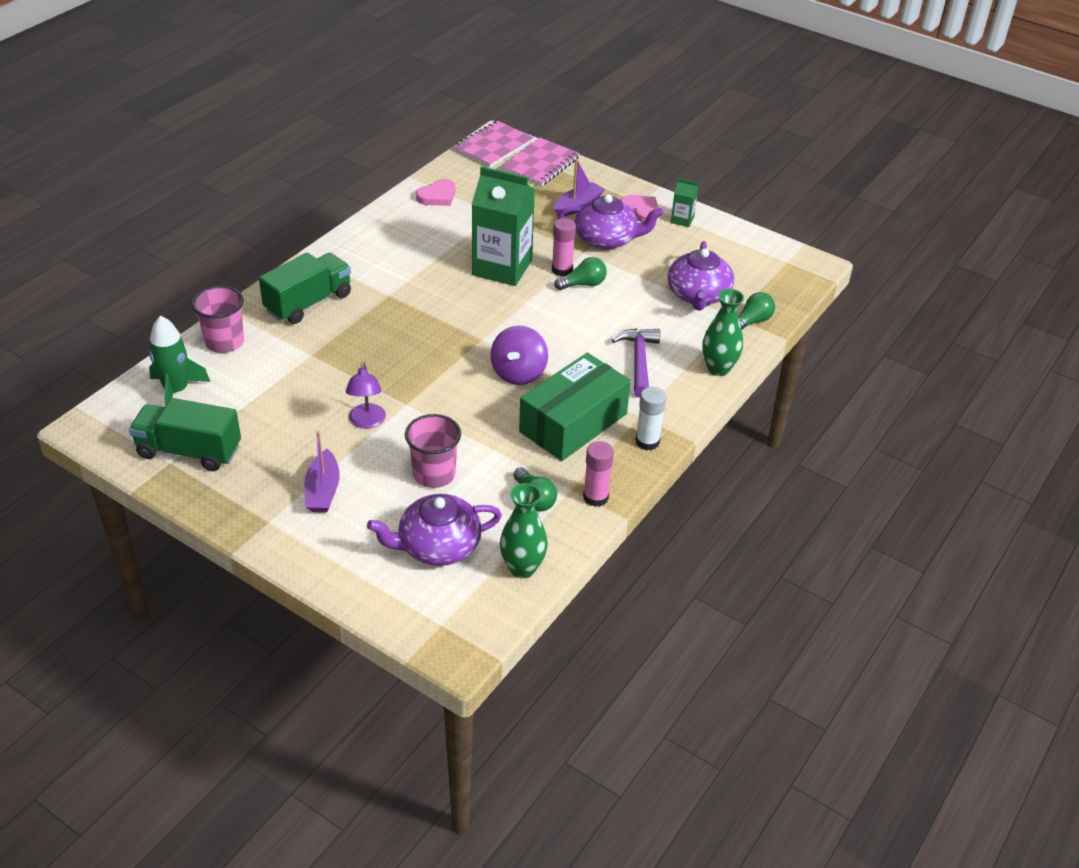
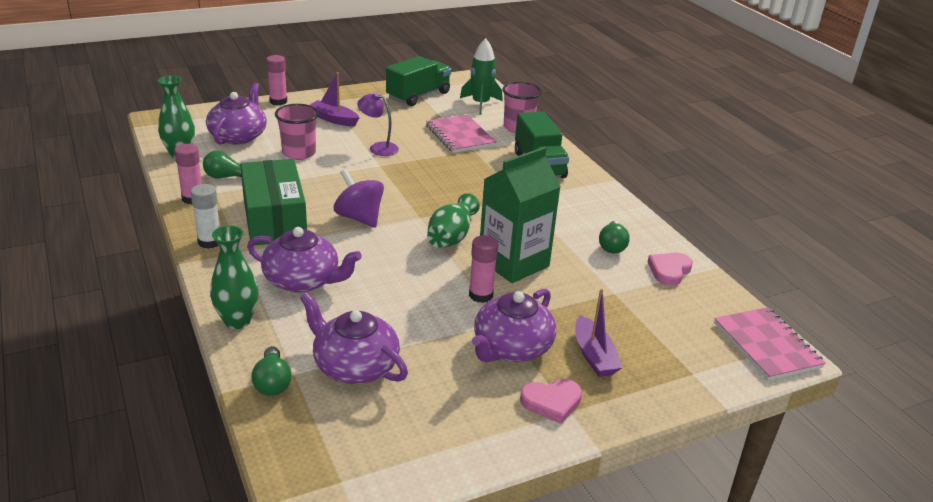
camera: 120 degrees right, 10 degrees down
pink heart [416,179,455,206] -> pink heart turned 45 degrees clockwise [648,252,693,286]
pink notebook [501,138,580,186] -> pink notebook moved to [426,115,496,153]
green light bulb [555,257,607,290] -> green light bulb moved to [599,221,630,253]
purple hammer [612,329,660,398] -> purple teapot [247,227,362,293]
green carton [671,178,698,227] -> none
none -> pink glue stick [266,55,287,105]
none -> green vase [427,194,480,248]

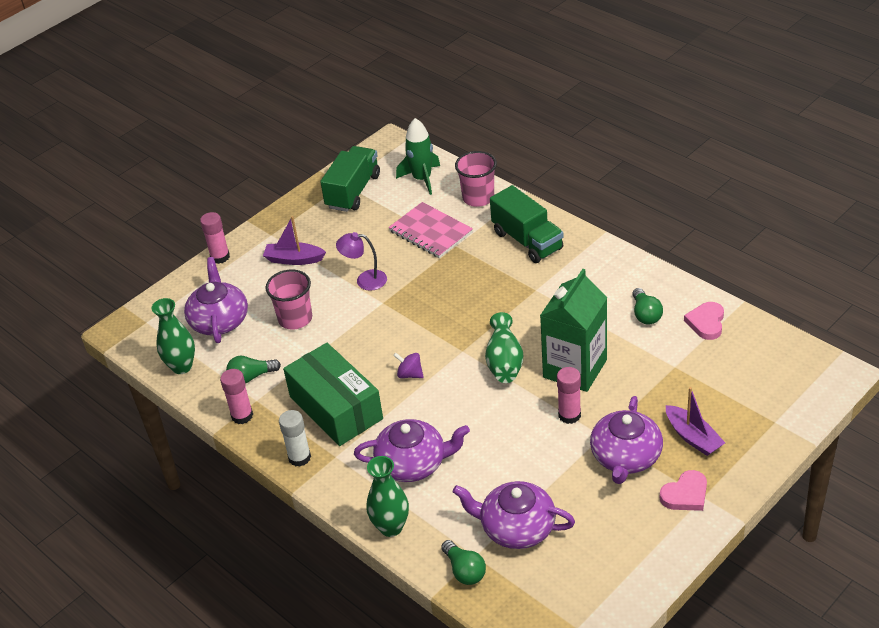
camera: 15 degrees left, 10 degrees up
purple spinning top [334,169,384,228] -> purple spinning top [393,353,424,378], size x0.57
pink notebook [714,307,826,381] -> none

